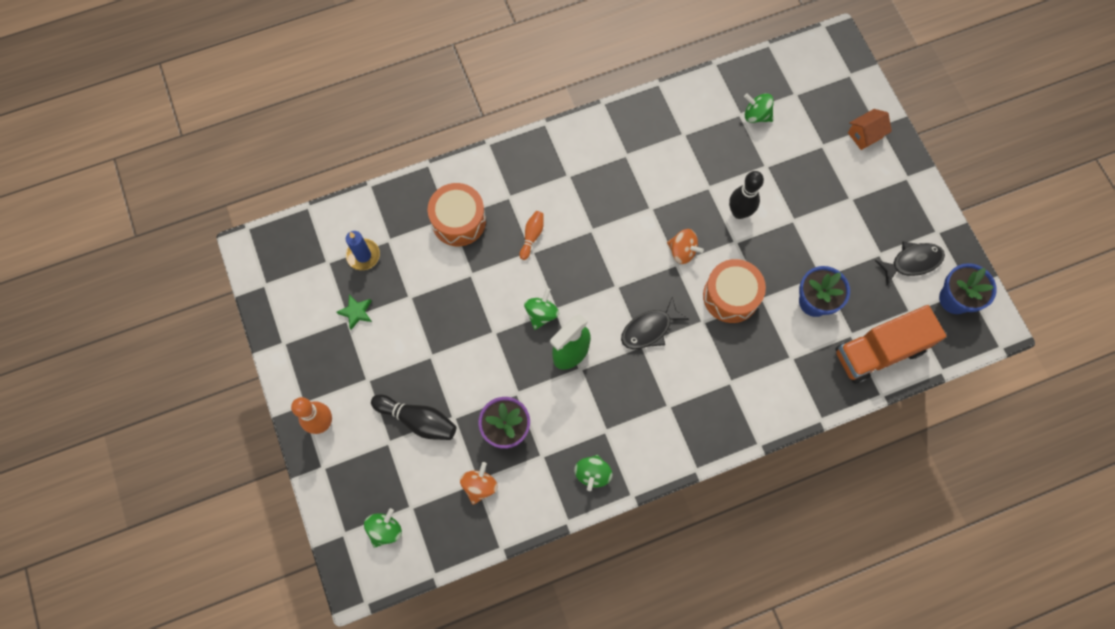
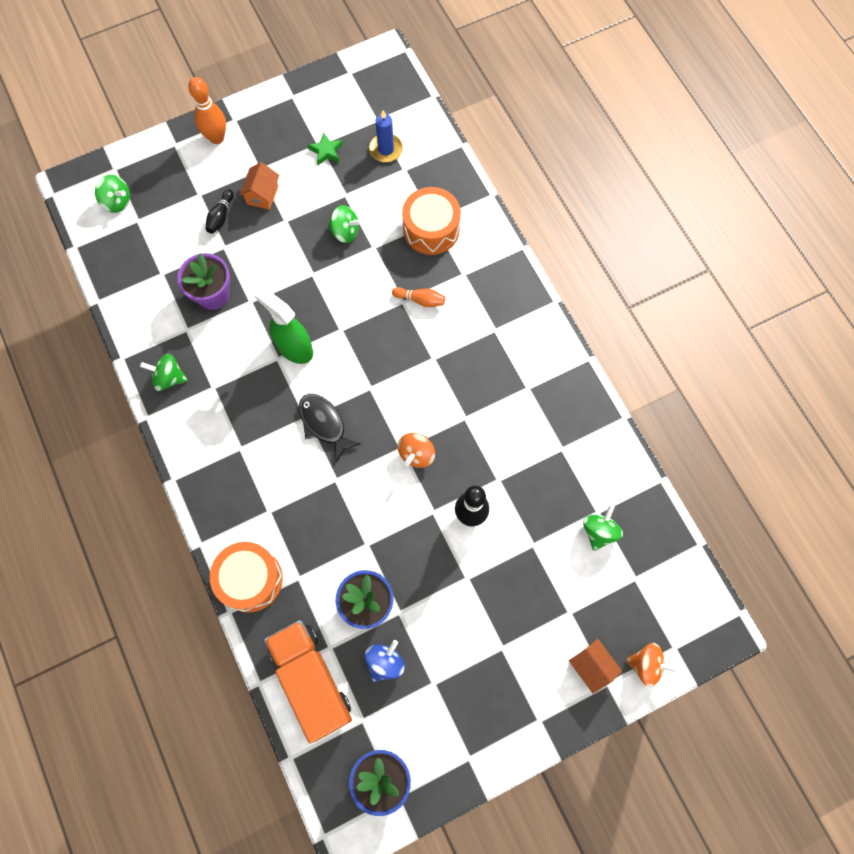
camera: 85 degrees right, 0 degrees up
black bowling pin [371,394,457,440] -> black bowling pin [205,189,234,234], size x0.59
orange spinning top [460,462,498,505] -> orange spinning top moved to [626,643,678,687]
green spinning top [524,288,559,330] -> green spinning top moved to [328,205,363,243]
orange drum [703,259,766,323] -> orange drum moved to [210,542,283,613]
black fish [875,242,945,285] -> none
none -> orange house [239,162,279,210]
none -> blue spinning top [365,640,404,682]

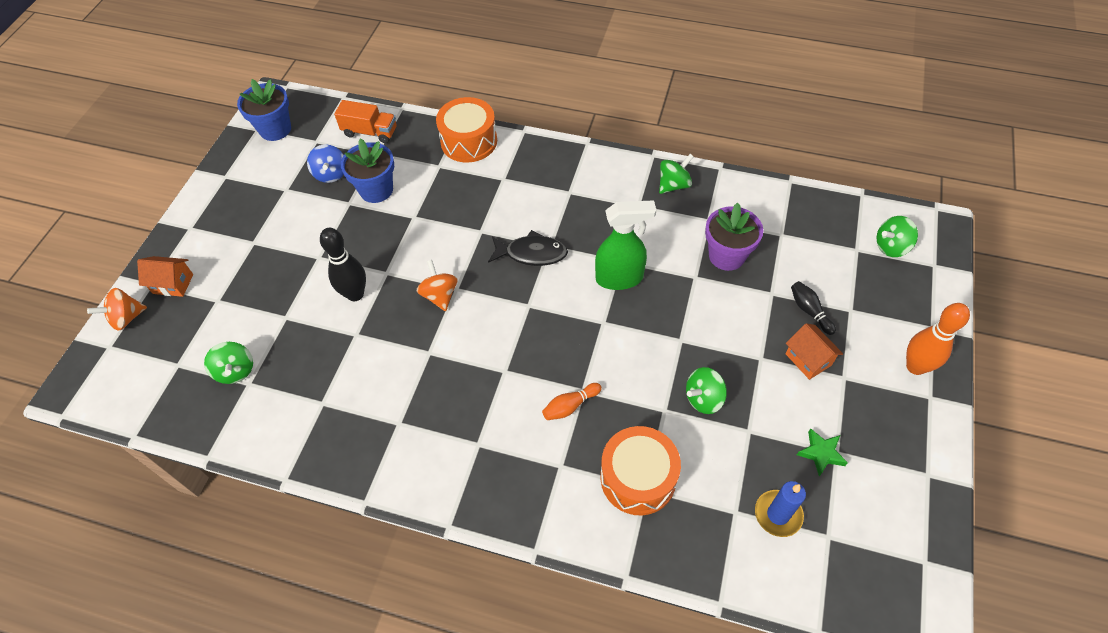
camera: 135 degrees right, 15 degrees down
orange truck [264,620,352,743] -> orange truck [334,100,397,143], size x0.60

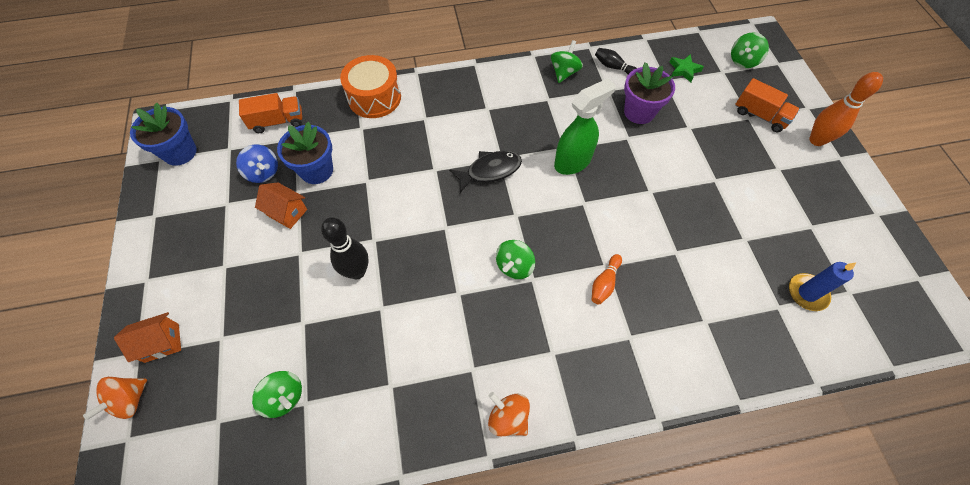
camera: 30 degrees left, 5 degrees up
orange spinning top [417,260,458,311] -> orange spinning top moved to [488,392,530,436]
orange drum [601,426,681,515] -> none
green spinning top [686,367,727,414] -> green spinning top moved to [496,240,535,279]
orange house [786,323,843,380] -> orange house moved to [255,182,307,229]
black bowling pin [791,281,836,335] -> black bowling pin moved to [595,48,637,74]
green star [797,428,848,476] -> green star moved to [670,54,704,82]
none -> orange truck [735,78,800,132]

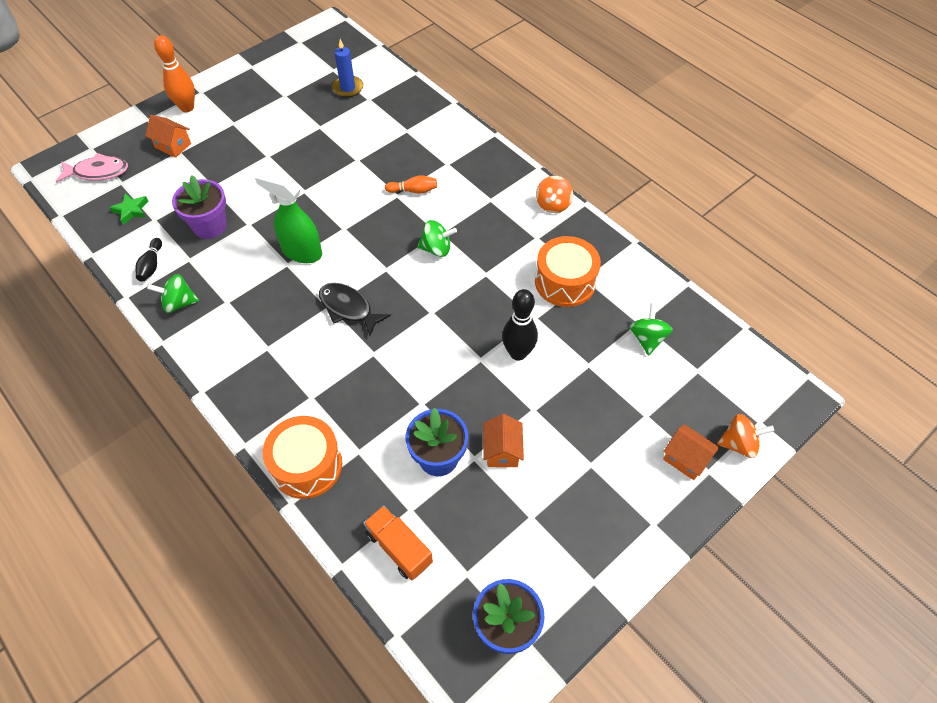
camera: 120 degrees left, 5 degrees down
blue spinning top [236,145,278,183] -> none
green spinning top [731,32,769,68] -> pink fish [55,153,128,183]
orange truck [735,78,800,132] -> orange house [145,115,191,158]
none -> orange drum [535,236,601,307]

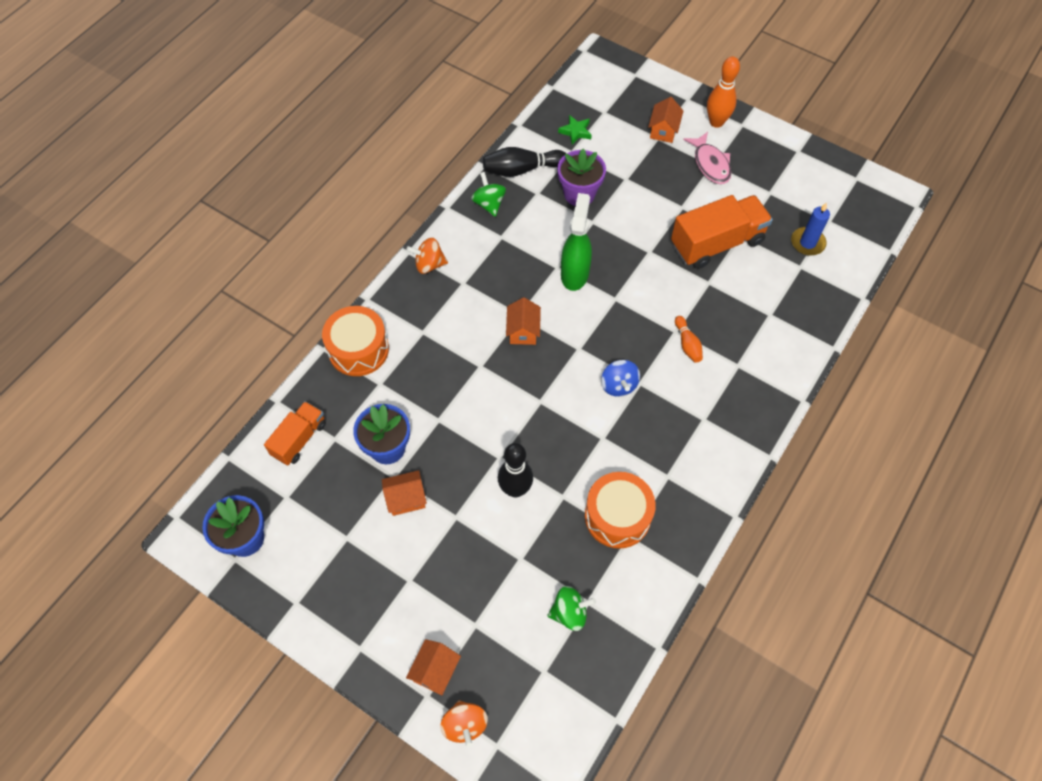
camera: 75 degrees right, 5 degrees up
pink fish [55,153,128,183] -> pink fish moved to [683,132,731,184]
black bowling pin [135,238,162,282] -> black bowling pin [483,147,566,177], size x1.69
black fish [319,283,391,336] -> orange house [506,297,541,345]
green spinning top [417,220,457,257] -> blue spinning top [601,360,640,397]
orange spinning top [536,176,573,213] -> orange spinning top moved to [406,238,448,274]
none -> orange truck [671,195,773,269]

